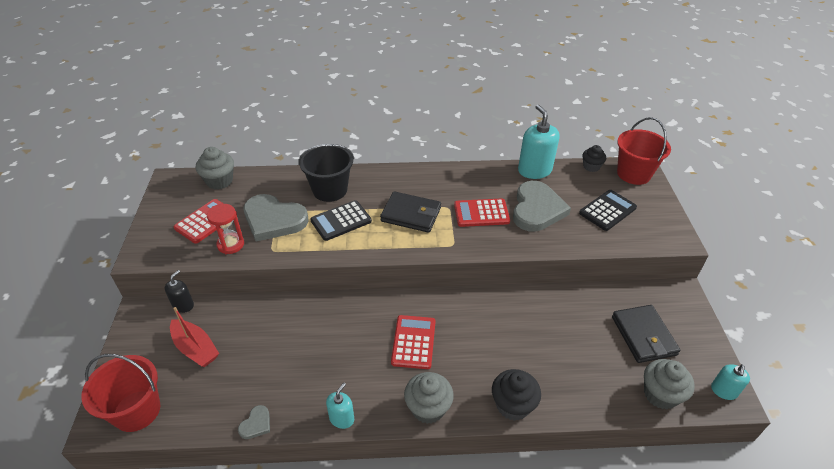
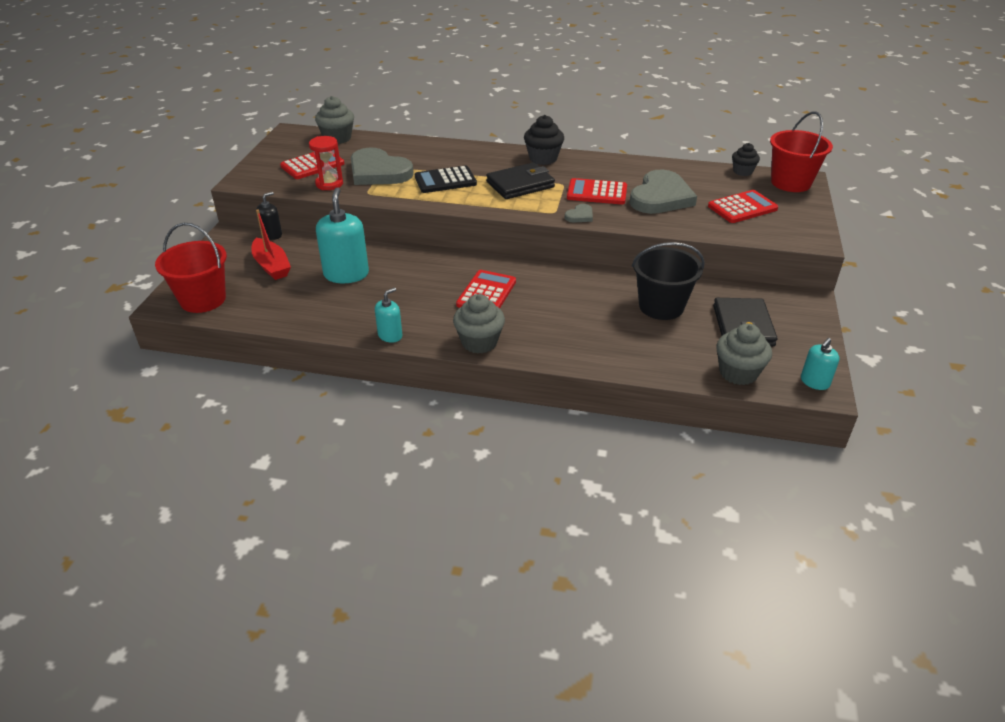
camera: 15 degrees right, 5 degrees down
grey heart [238,405,270,439] -> grey heart moved to [565,204,593,222]
black bucket [298,144,354,202] -> black bucket moved to [632,242,705,320]
black wallet [380,191,441,233] -> black wallet turned 60 degrees counterclockwise [486,162,555,199]
black cupcake [492,369,541,421] -> black cupcake moved to [524,115,564,165]
turquoise soap dispenser [518,105,560,179] -> turquoise soap dispenser moved to [316,187,369,283]
black calculator [579,190,637,231] -> red calculator [708,190,778,223]

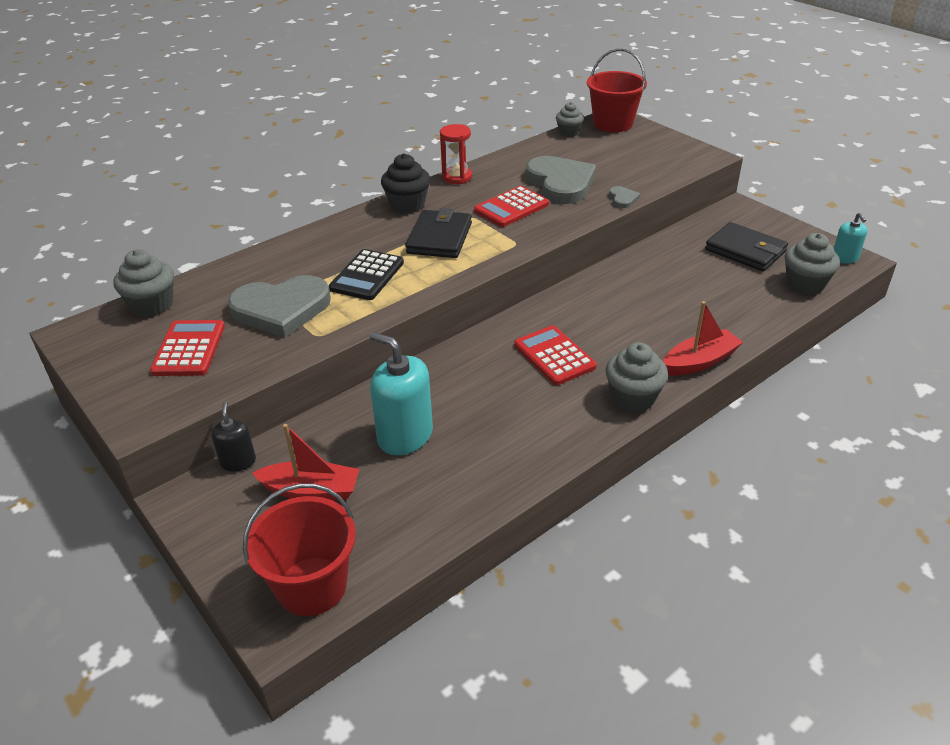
camera: 50 degrees left, 0 degrees up
red hourglass [309,136,343,190] -> red hourglass moved to [440,124,472,184]
turquoise soap dispenser [375,288,402,343] -> none
grey heart [565,204,593,222] -> grey heart moved to [609,186,640,208]
black bucket [632,242,705,320] -> none
red calculator [708,190,778,223] -> none
black cupcake [732,143,760,176] -> grey cupcake [556,102,584,137]
none -> red boat [663,301,743,376]

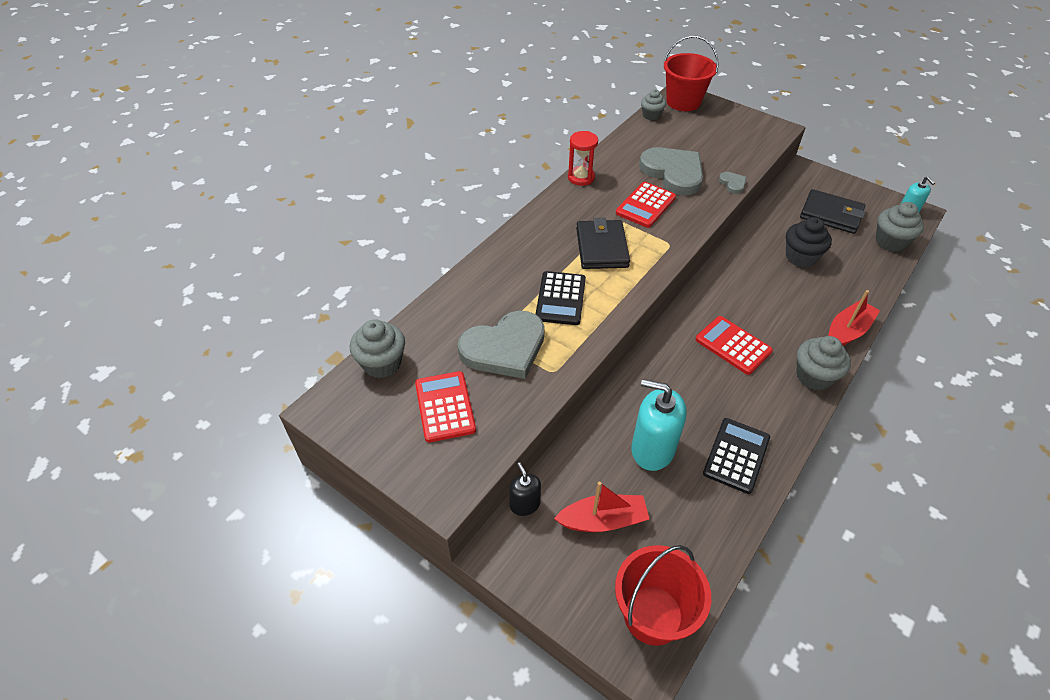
camera: 15 degrees left, 10 degrees up
black cupcake [381,153,430,213] -> black cupcake moved to [786,217,832,267]
none -> black calculator [703,418,770,494]

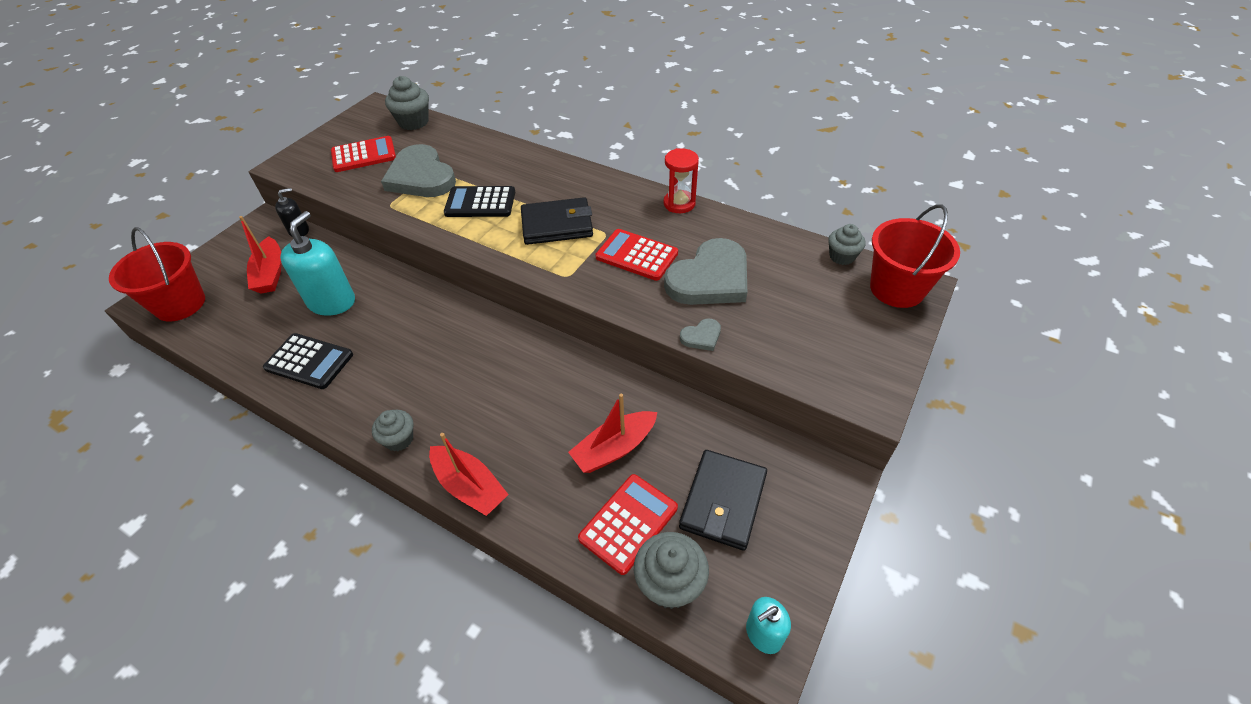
camera: 85 degrees right, 0 degrees up
red calculator [695,316,773,375] -> red calculator moved to [578,474,678,575]
black cupcake [786,217,832,267] -> red boat [568,393,658,473]
grey cupcake [796,336,851,390] -> grey cupcake [372,410,413,451], size x0.66

